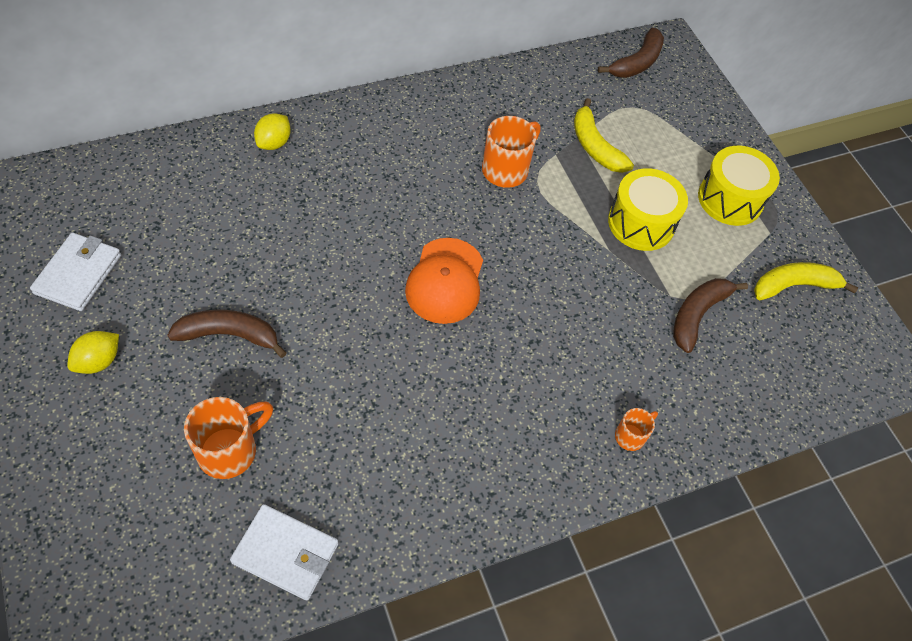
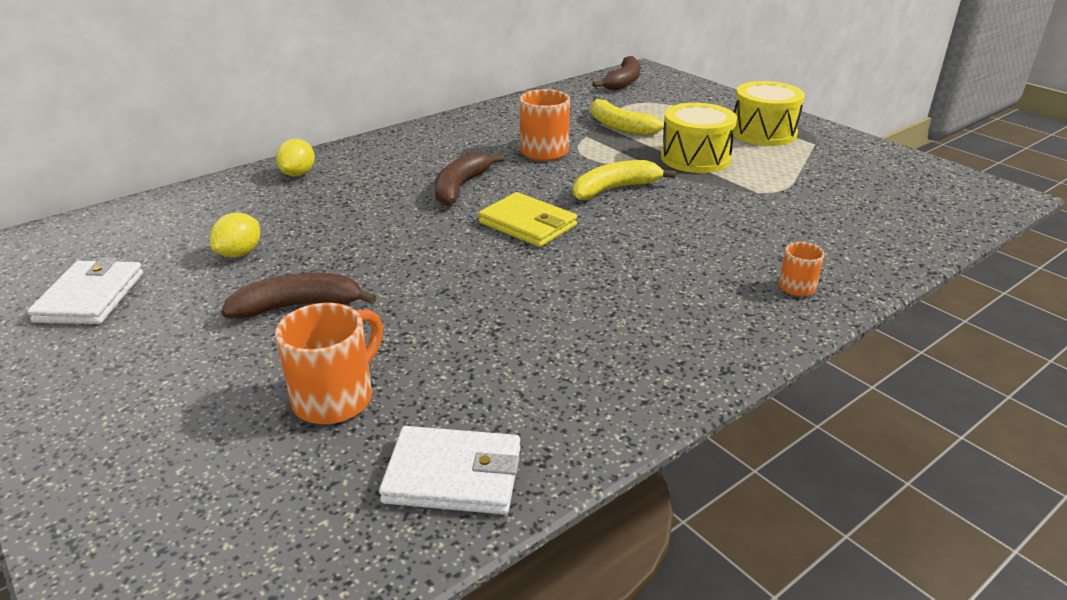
camera: 10 degrees left, 25 degrees down
yellow lemon [67,331,119,374] -> yellow lemon moved to [210,212,260,257]
orange cap [405,238,483,324] -> yellow wallet [479,192,577,247]
brown banana [673,278,748,353] -> brown banana moved to [434,152,505,206]
yellow banana [754,262,858,300] -> yellow banana moved to [573,160,676,200]

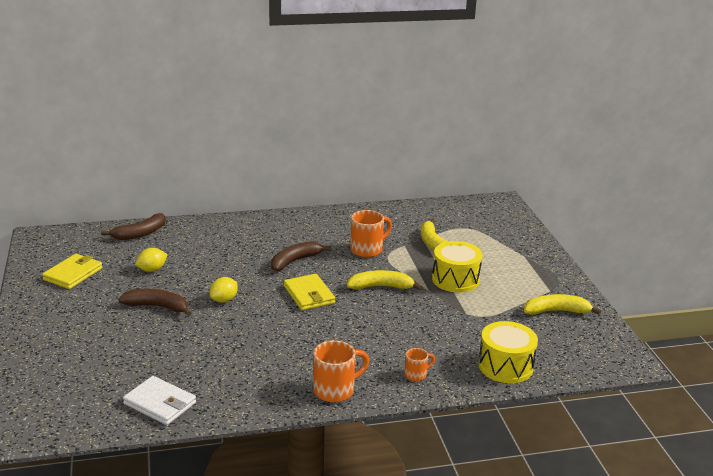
camera: 25 degrees right, 5 degrees down
white wallet [27,257,143,324] -> yellow wallet [42,254,103,289]
orange mug [275,303,383,424] -> orange mug moved to [313,340,369,402]
yellow lemon [276,139,315,176] -> yellow lemon moved to [210,277,238,303]
brown banana [592,56,640,91] -> brown banana moved to [101,213,166,240]
yellow drum [733,81,805,146] -> yellow drum moved to [478,321,538,383]
none -> yellow banana [524,294,601,315]

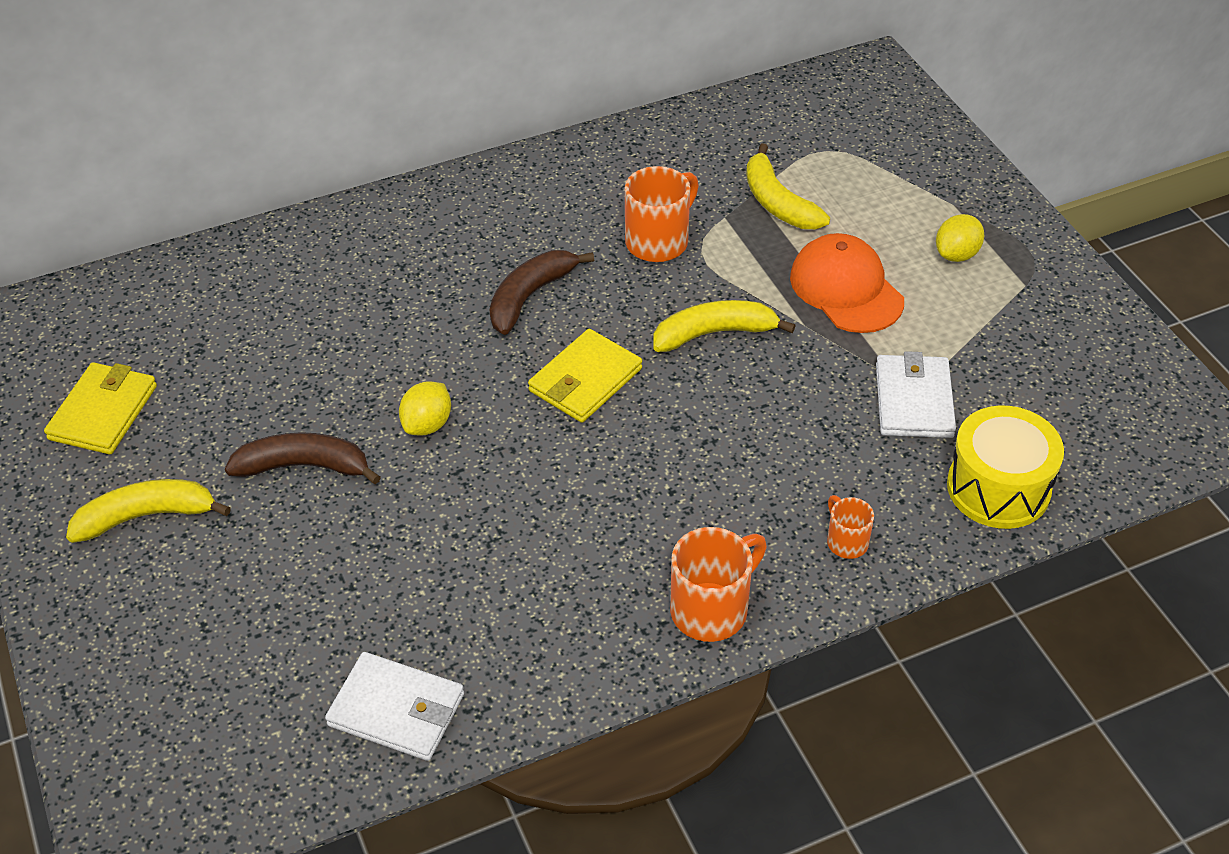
camera: 10 degrees left, 20 degrees up
brown banana [101,213,166,240] -> none
yellow lemon [136,248,167,272] -> yellow lemon moved to [936,214,985,262]
yellow wallet [284,274,335,310] -> yellow wallet turned 75 degrees clockwise [528,329,642,423]
orange mug [404,348,435,381] -> orange mug turned 75 degrees counterclockwise [827,495,874,559]
yellow drum [432,241,483,293] -> orange cap [790,233,904,333]
yellow banana [524,294,601,315] -> yellow banana moved to [66,479,231,543]
none -> white wallet [876,351,956,438]

